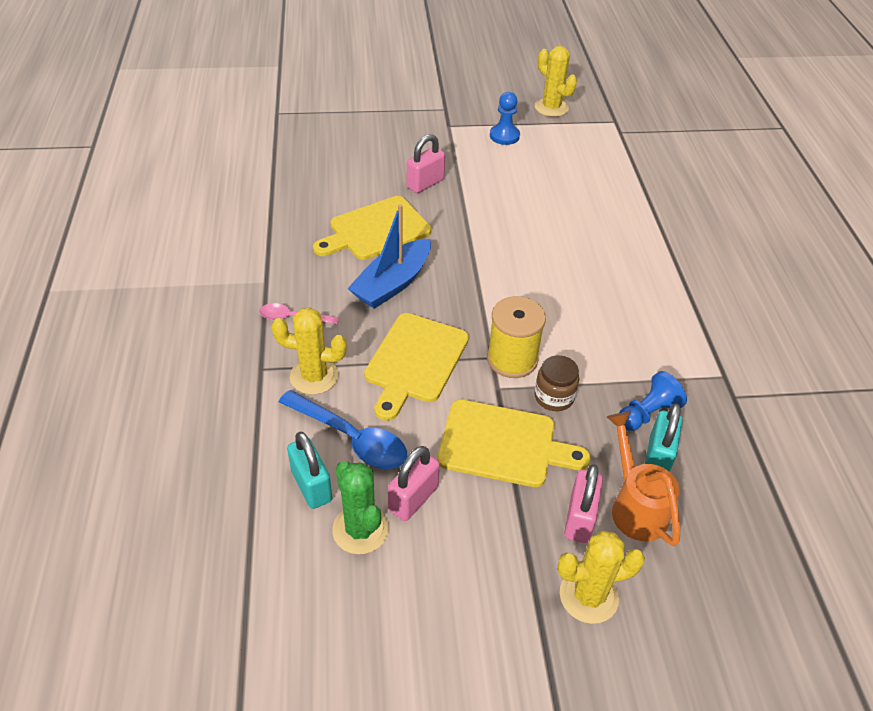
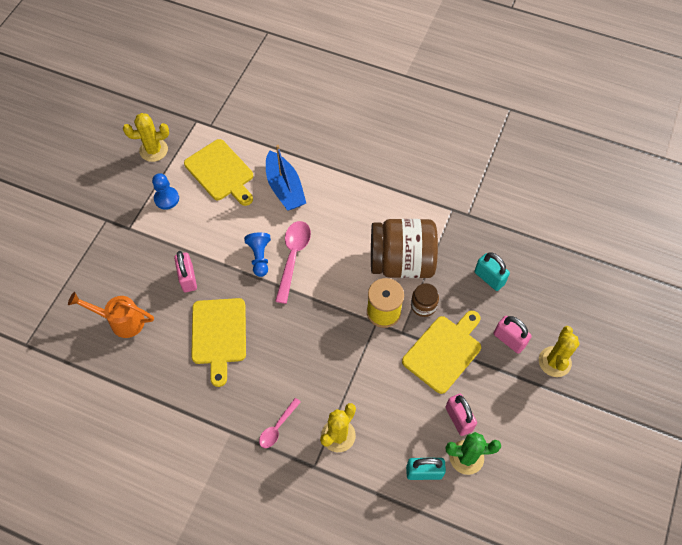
camera: 60 degrees left, 15 degrees up
blue spoon [279,390,407,469] -> none
blue boat [348,204,431,309] -> blue boat moved to [266,145,306,211]
yellow cutting board [364,313,469,421] -> yellow cutting board moved to [184,139,253,206]
orange watering can [607,412,680,546] -> orange watering can moved to [68,292,154,338]
blue pawn [619,371,687,431] -> blue pawn moved to [244,232,271,277]
none -> pink spoon [275,221,311,304]
none -> brown jar [371,219,438,278]

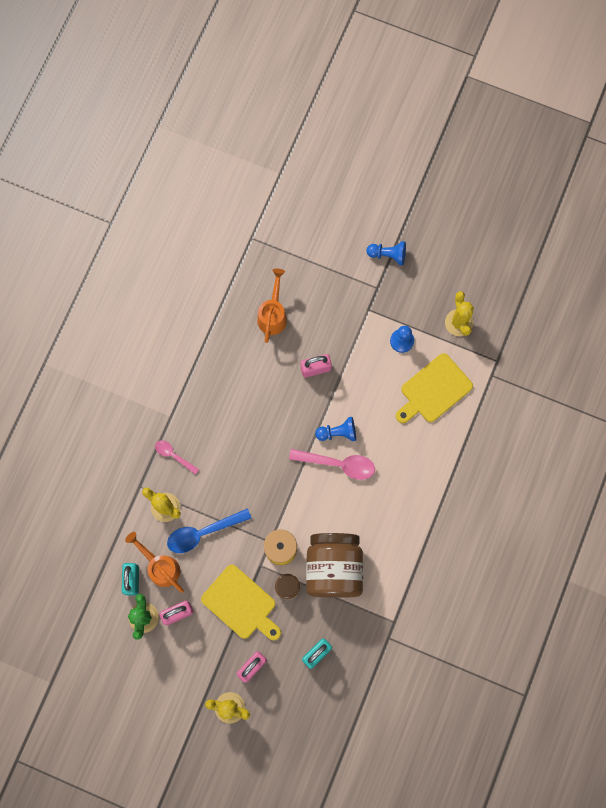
camera: 90 degrees right, 15 degrees up
yellow cutting board [191,298,246,387] -> none
blue boat [266,145,306,211] -> none
none -> orange watering can [125,532,184,593]
none -> blue spoon [167,508,252,553]
none -> blue pawn [366,241,406,265]

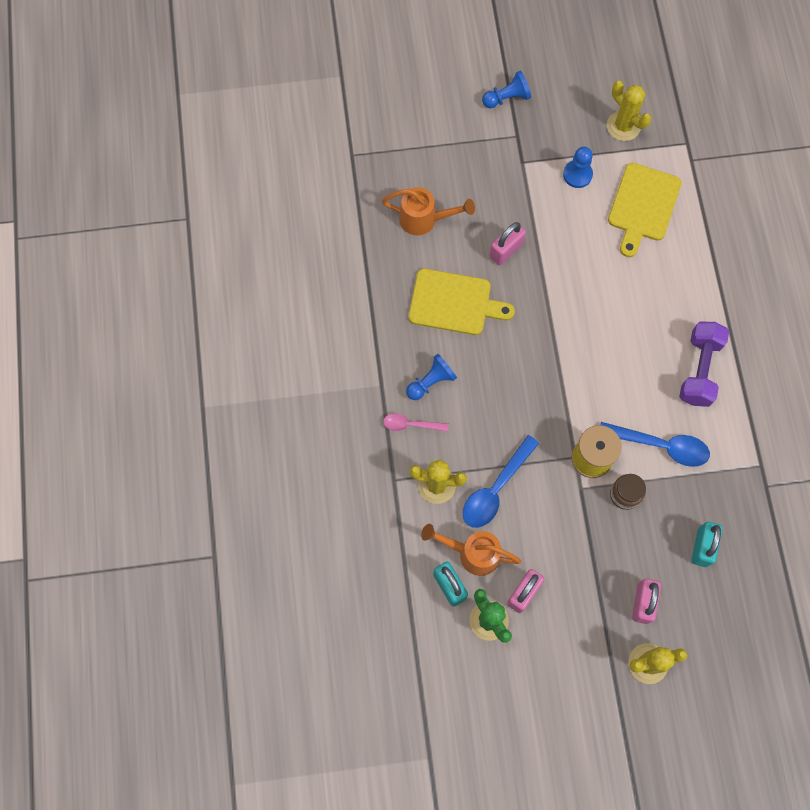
camera: 30 degrees left, 5 degrees down
yellow cutting board [201,565,281,640] -> yellow cutting board moved to [409,269,515,335]
orange watering can [257,268,287,343] -> orange watering can turned 120 degrees clockwise [382,187,475,235]
pink spoon [289,449,375,480] -> none
brown jar [306,533,363,598] -> blue spoon [600,422,710,467]
blue pawn [315,417,356,441] -> blue pawn moved to [406,354,457,400]
none -> purple dumbbell [679,321,729,407]

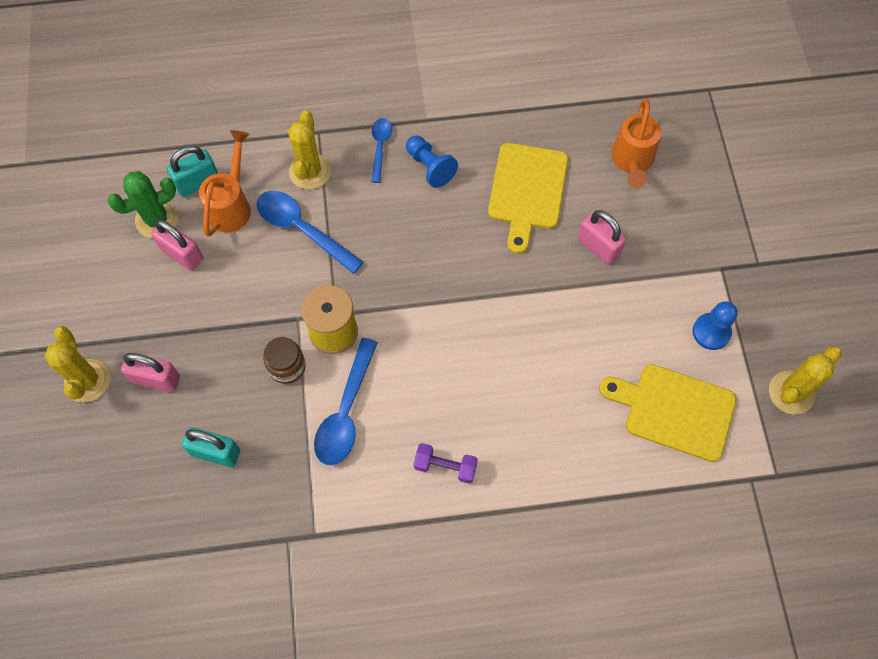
camera: 90 degrees right, 5 degrees down
pink spoon [383,413,449,431] -> blue spoon [371,118,392,183]
blue pawn [482,71,531,108] -> none
purple dumbbell [679,321,729,407] -> purple dumbbell [414,443,478,484], size x0.59

